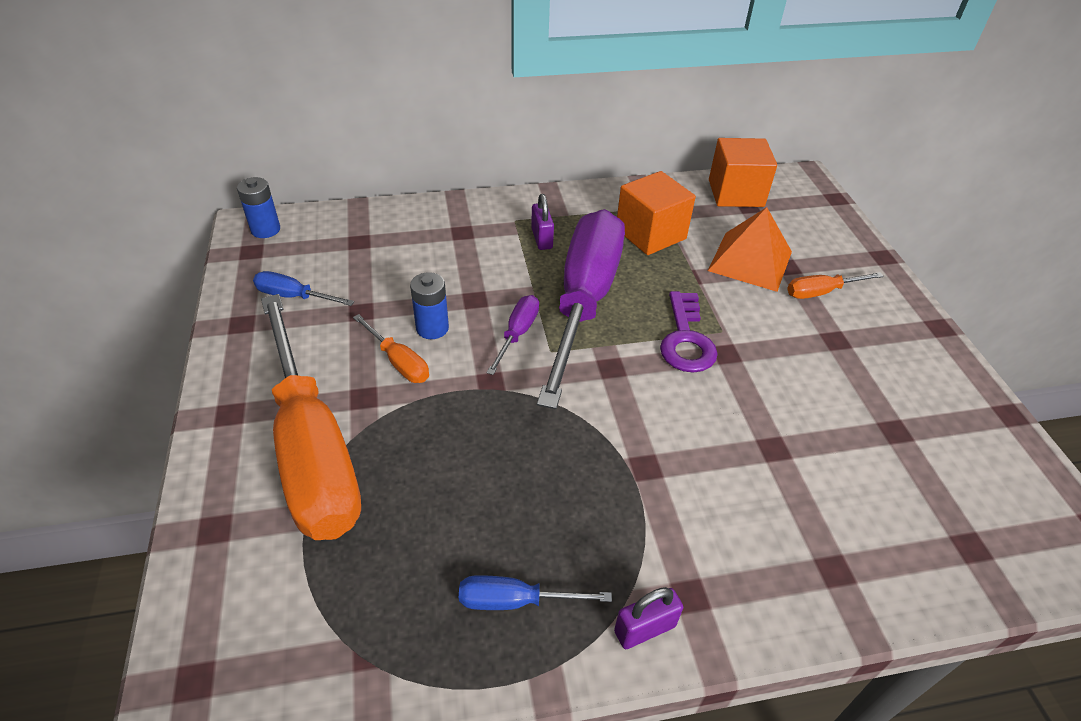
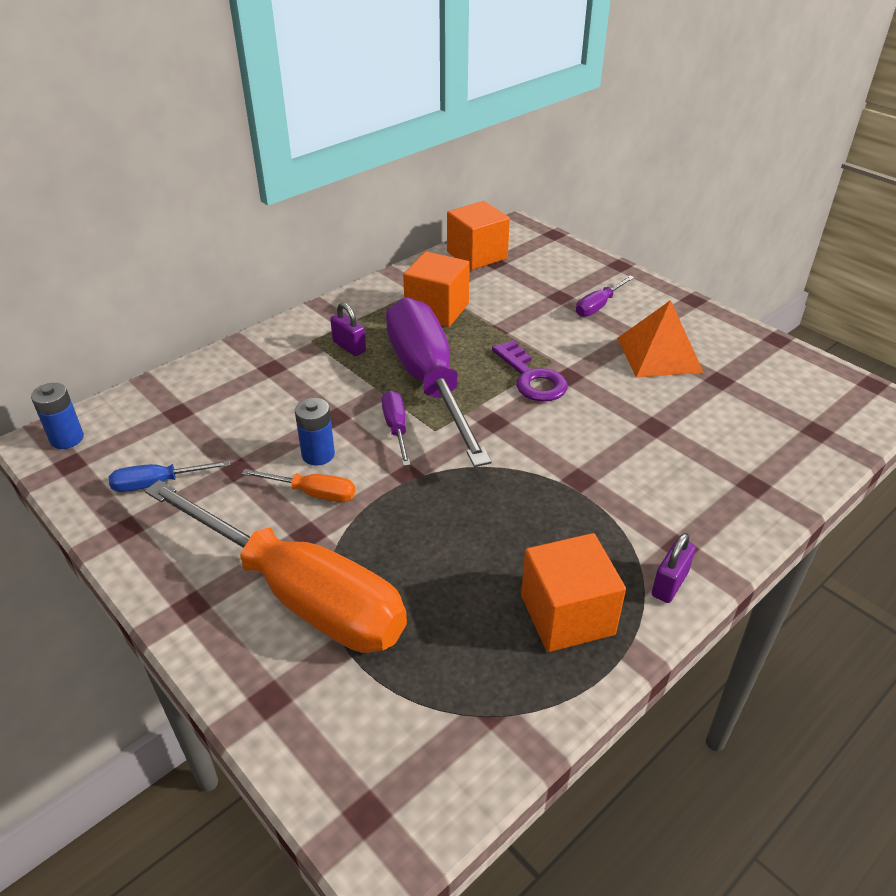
camera: 30 degrees left, 5 degrees down
blue screwdriver [459,575,612,610] -> orange cube [521,533,626,652]
orange pyramid [708,207,792,292] -> orange pyramid moved to [617,300,704,378]
orange screwdriver [787,272,884,299] -> purple screwdriver [576,276,634,317]

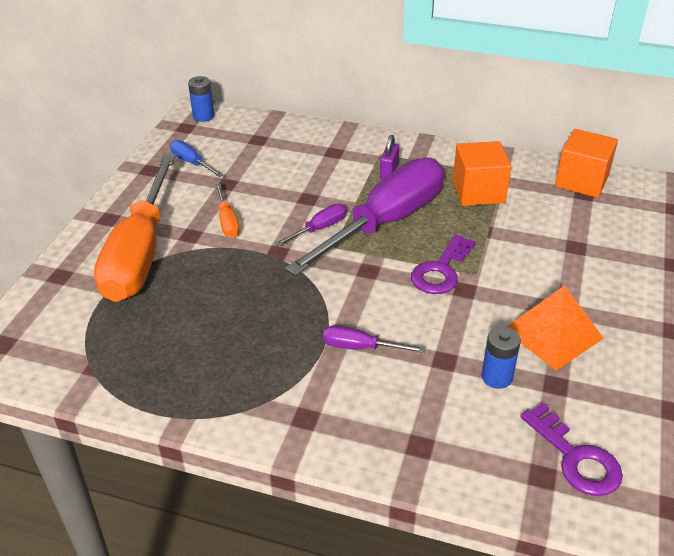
camera: 60 degrees right, 0 degrees up
blue battery [295,398,335,466] -> blue battery moved to [482,326,521,389]
orange cube [521,533,626,652] -> none
purple screwdriver [576,276,634,317] -> purple screwdriver moved to [323,325,426,353]
purple padlock [652,533,696,603] -> none
none -> purple key [520,403,623,496]

